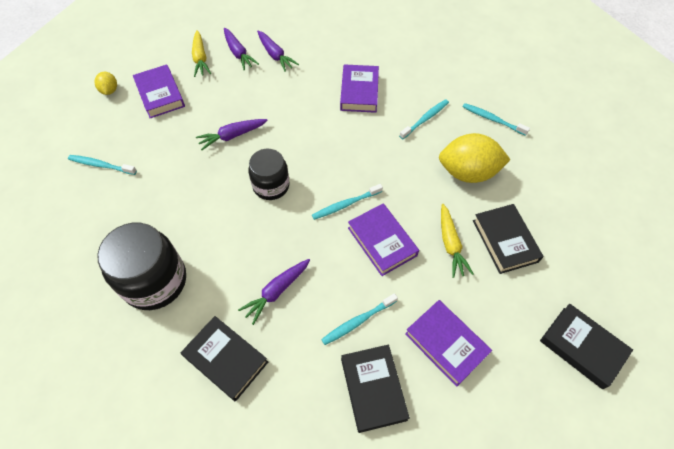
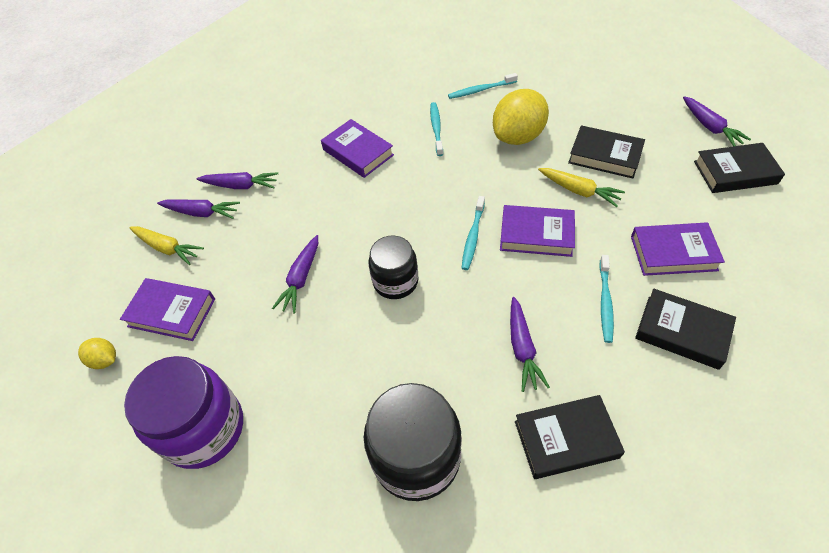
camera: 45 degrees left, 5 degrees down
turquoise toothbrush [68,155,137,175] -> purple jar [124,356,243,469]
none -> purple carrot [683,96,751,146]

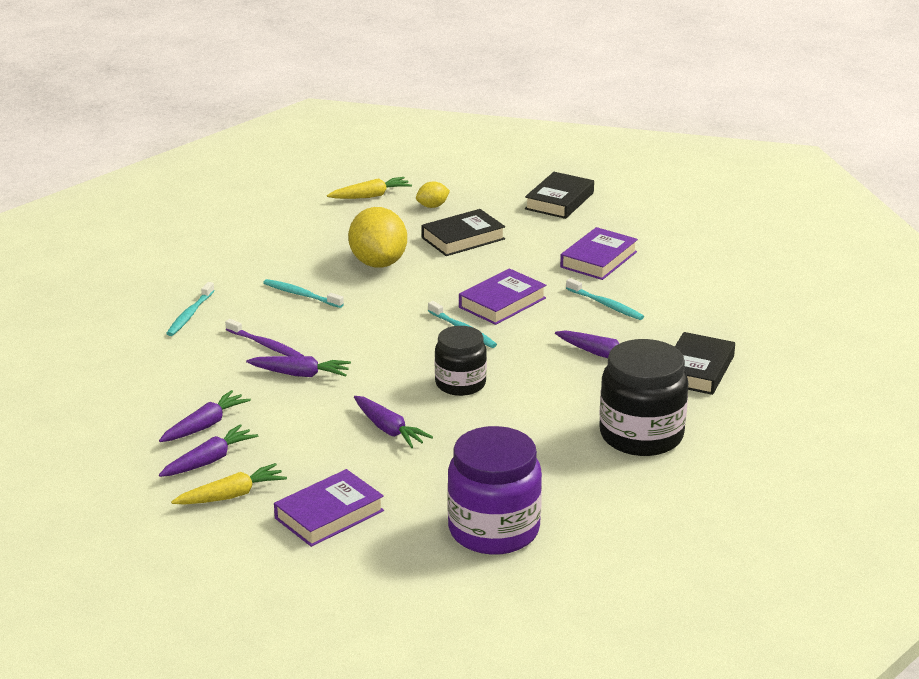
camera: 60 degrees left, 25 degrees down
yellow lemon [78,338,116,369] -> yellow lemon moved to [416,182,450,208]
purple book [321,119,394,178] -> purple toothbrush [225,319,304,356]
turquoise toothbrush [448,73,518,99] -> turquoise toothbrush moved to [166,282,215,336]
yellow carrot [538,168,625,207] -> yellow carrot moved to [327,177,412,199]
black book [635,289,736,370] -> none
purple carrot [683,96,751,146] -> purple carrot moved to [246,356,351,377]

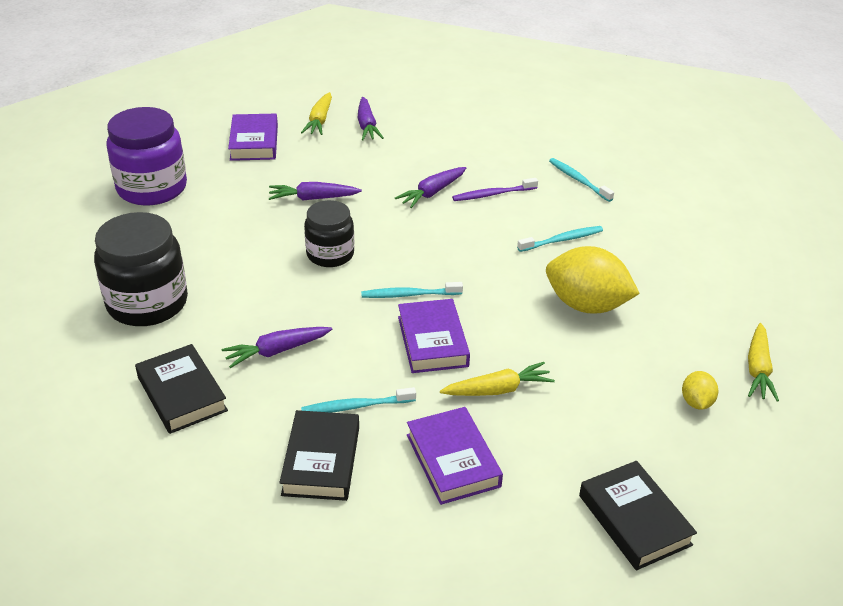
camera: 125 degrees right, 10 degrees up
purple carrot [159,390,251,442] -> none
black book [421,209,505,256] -> black book moved to [279,410,359,501]
none -> yellow carrot [440,362,555,396]

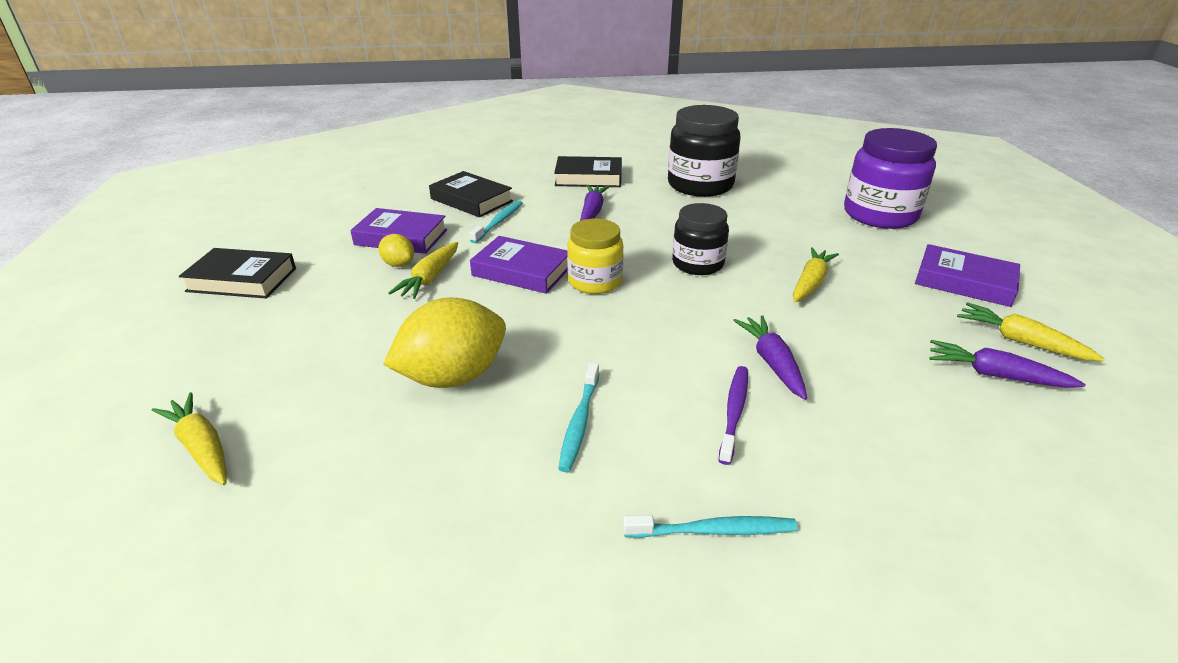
camera: 125 degrees right, 5 degrees down
purple carrot [269,182,362,200] -> yellow carrot [793,247,839,302]
turquoise toothbrush [361,282,463,298] -> yellow jar [567,219,623,294]
yellow lemon [682,371,718,410] -> yellow lemon moved to [378,234,414,267]

